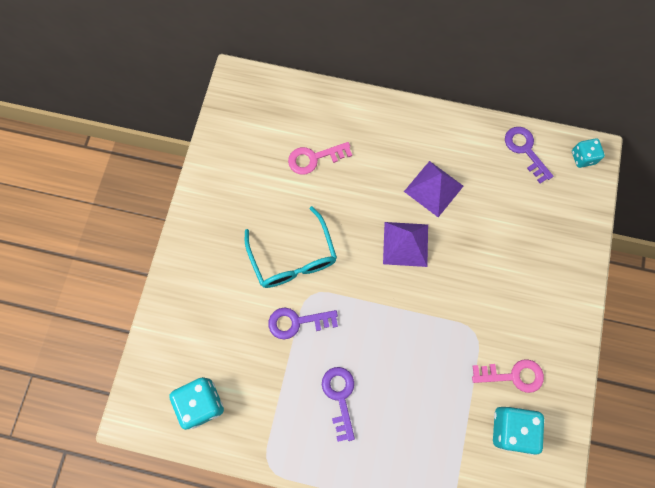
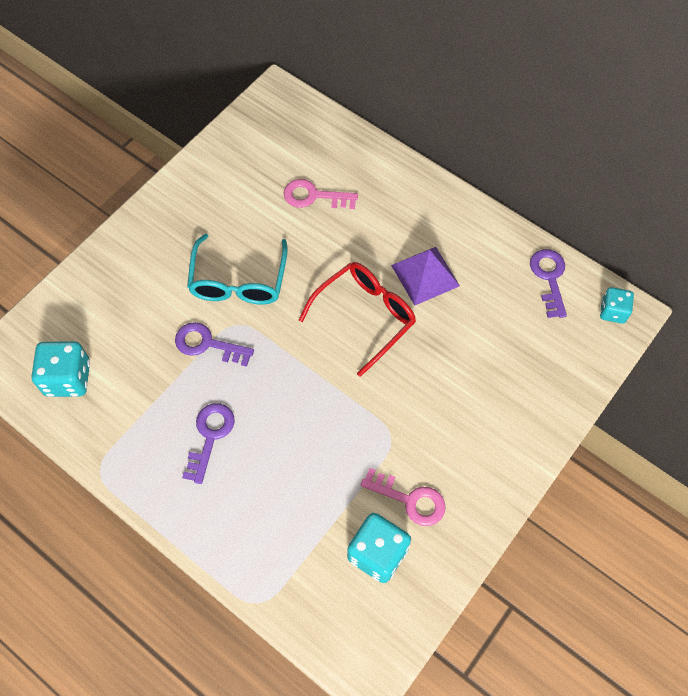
camera: 25 degrees right, 10 degrees down
purple pyramid [383,222,428,267] -> red glasses [299,262,416,377]

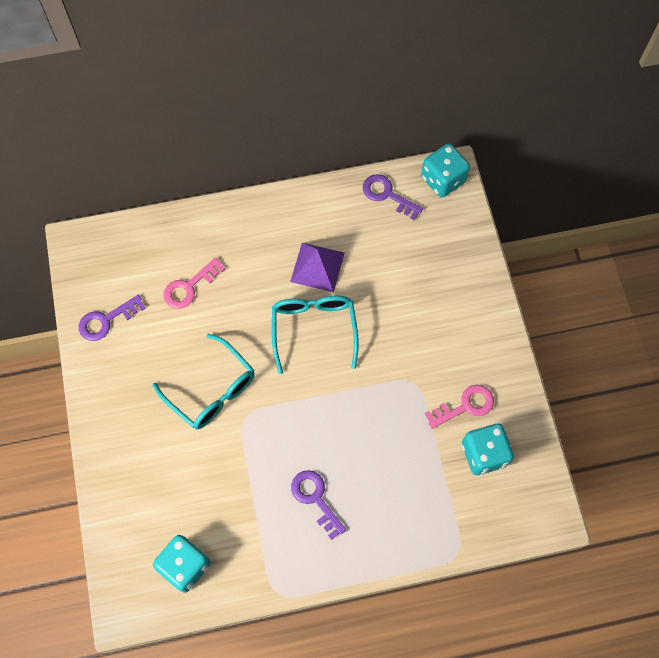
camera: 50 degrees left, 5 degrees up
purple key [175,322,254,367] -> purple key moved to [79,295,146,341]
red glasses [299,262,416,377] -> turquoise glasses [272,296,359,374]
turquoise dice [600,287,634,324] -> turquoise dice [421,143,470,198], size x1.61

